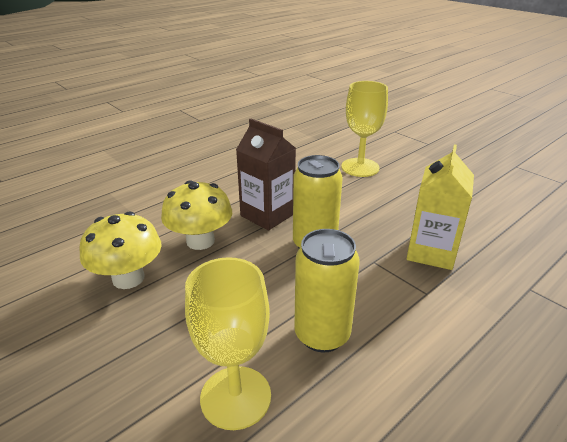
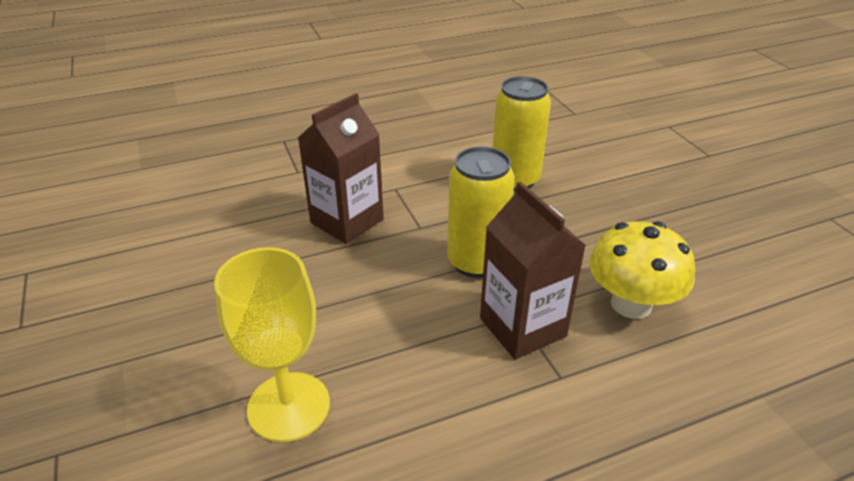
camera: 160 degrees left, 5 degrees up
yellow mushroom [79,212,161,289] -> none
yellow goblet [185,257,271,430] -> none
yellow carton [407,144,474,270] -> brown carton [298,93,384,244]

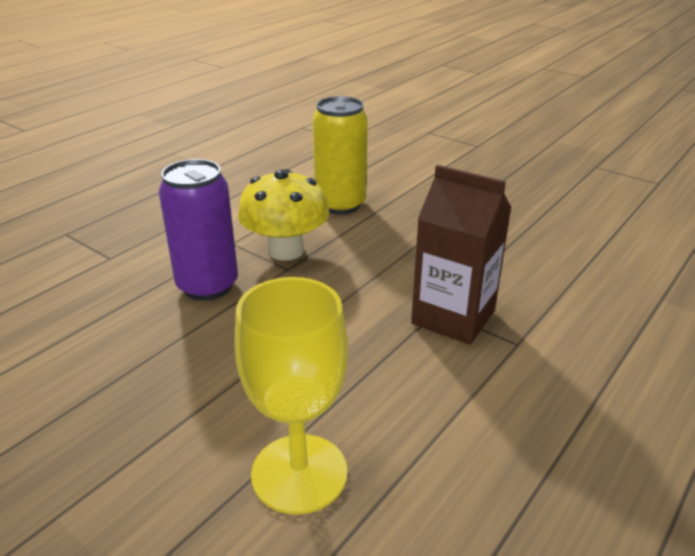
camera: 30 degrees left, 5 degrees down
brown carton [298,93,384,244] -> purple can [159,159,238,300]
yellow can [447,146,515,278] -> none
yellow mushroom [589,221,695,319] -> yellow mushroom moved to [238,169,329,261]

